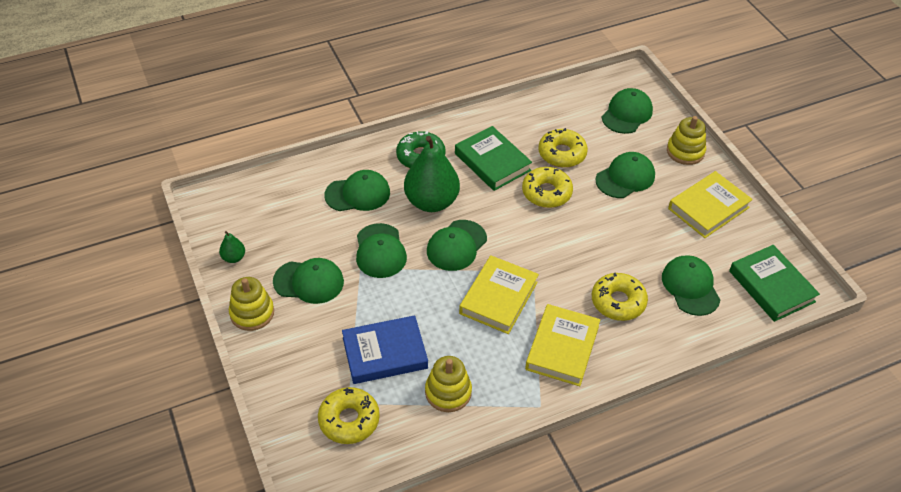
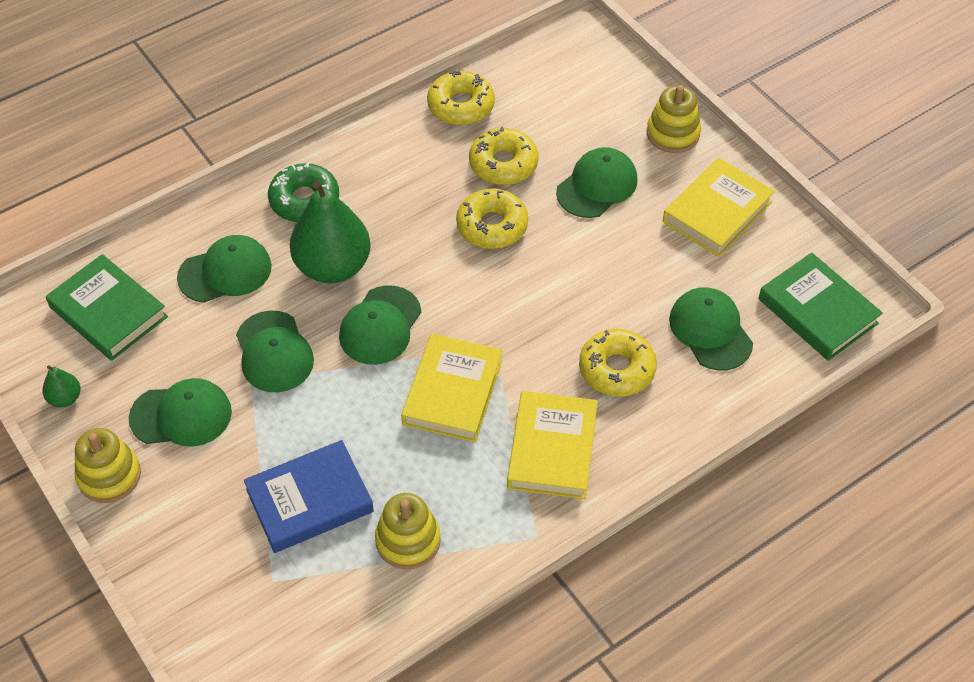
camera: 10 degrees left, 5 degrees up
yellow donut [318,387,380,444] -> yellow donut moved to [427,71,495,126]
green book [455,126,532,191] -> green book moved to [46,254,168,361]
green cap [602,88,653,134] -> none

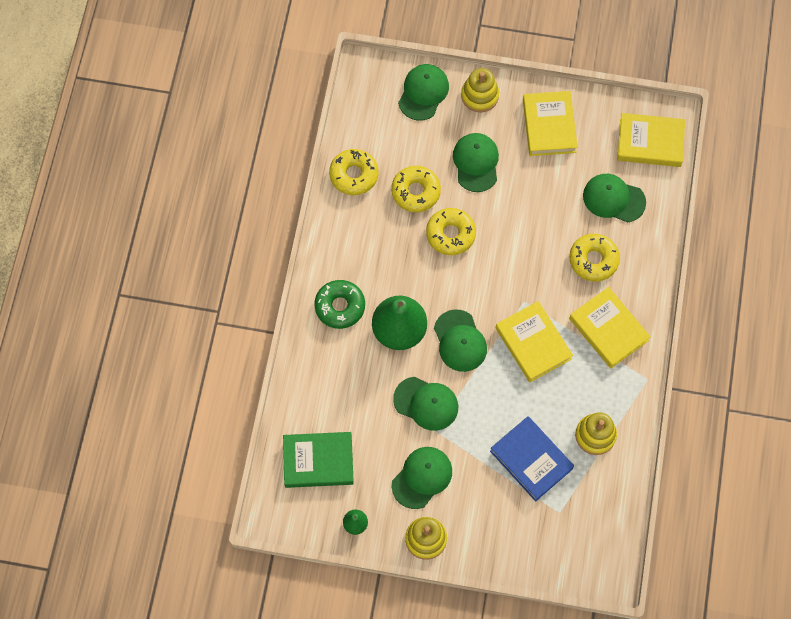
camera: 45 degrees left, 15 degrees up
green cap [177,235,272,303] -> green cap moved to [398,64,449,121]
blue book [244,440,374,553] -> blue book turned 60 degrees counterclockwise [490,416,574,501]
green book [758,253,883,361] -> yellow book [617,113,685,167]

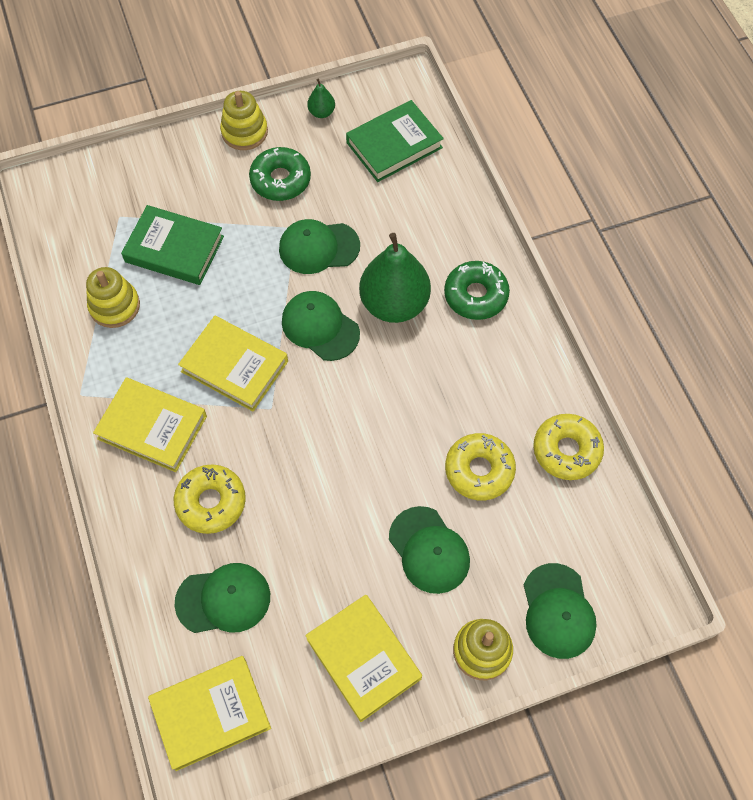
camera: 150 degrees right, 5 degrees down
green cap [392,447,452,509] -> green donut [249,147,311,201]
yellow donut [426,208,476,255] -> none
blue book [490,416,574,501] -> green book [121,205,224,285]

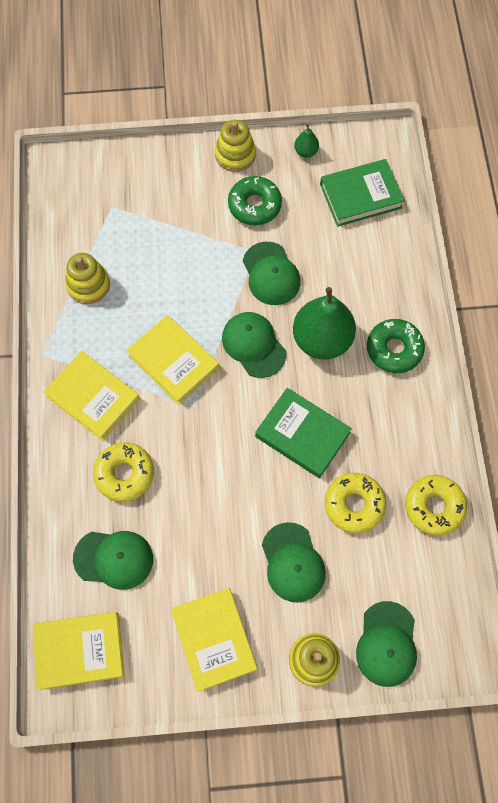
camera: 15 degrees right, 5 degrees up
green book [121,205,224,285] -> green book moved to [255,388,352,478]
green cap [279,219,360,274] -> green cap turned 120 degrees counterclockwise [243,242,300,305]

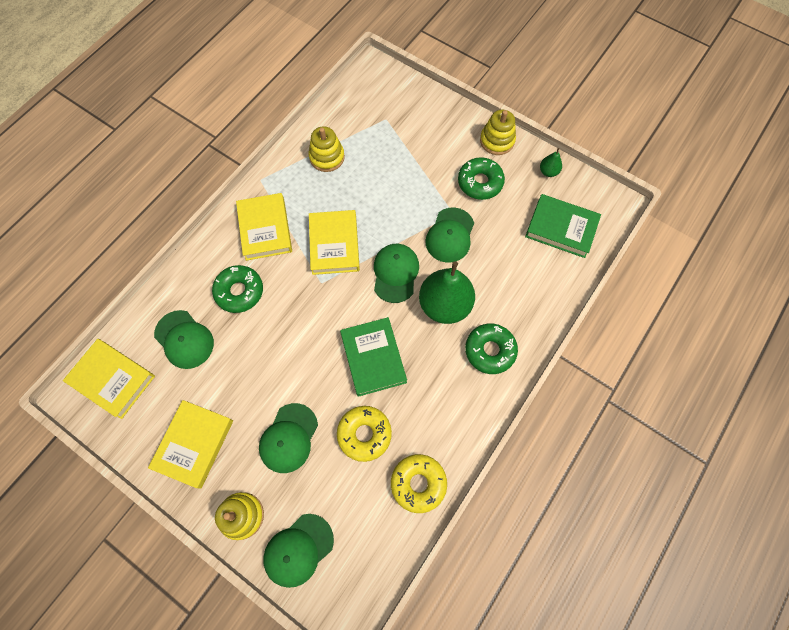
camera: 40 degrees right, 0 degrees up
yellow donut [93,442,154,502] -> green donut [212,265,263,313]

